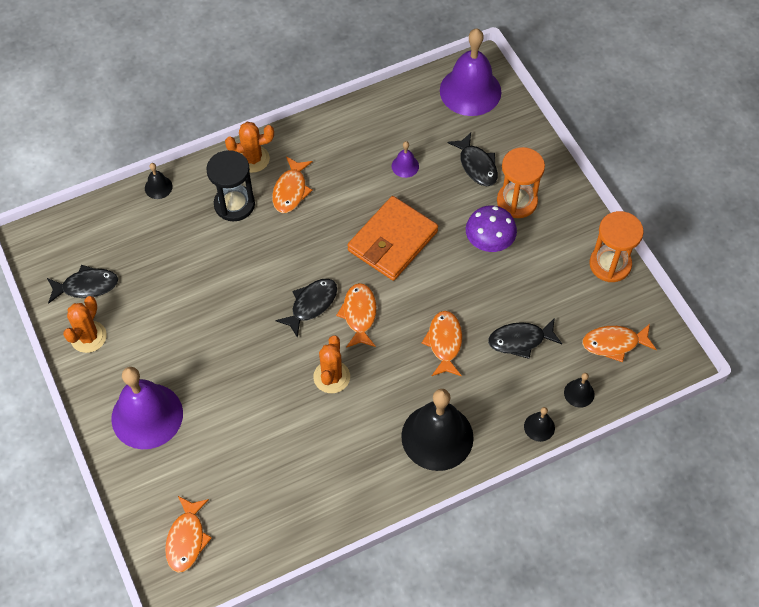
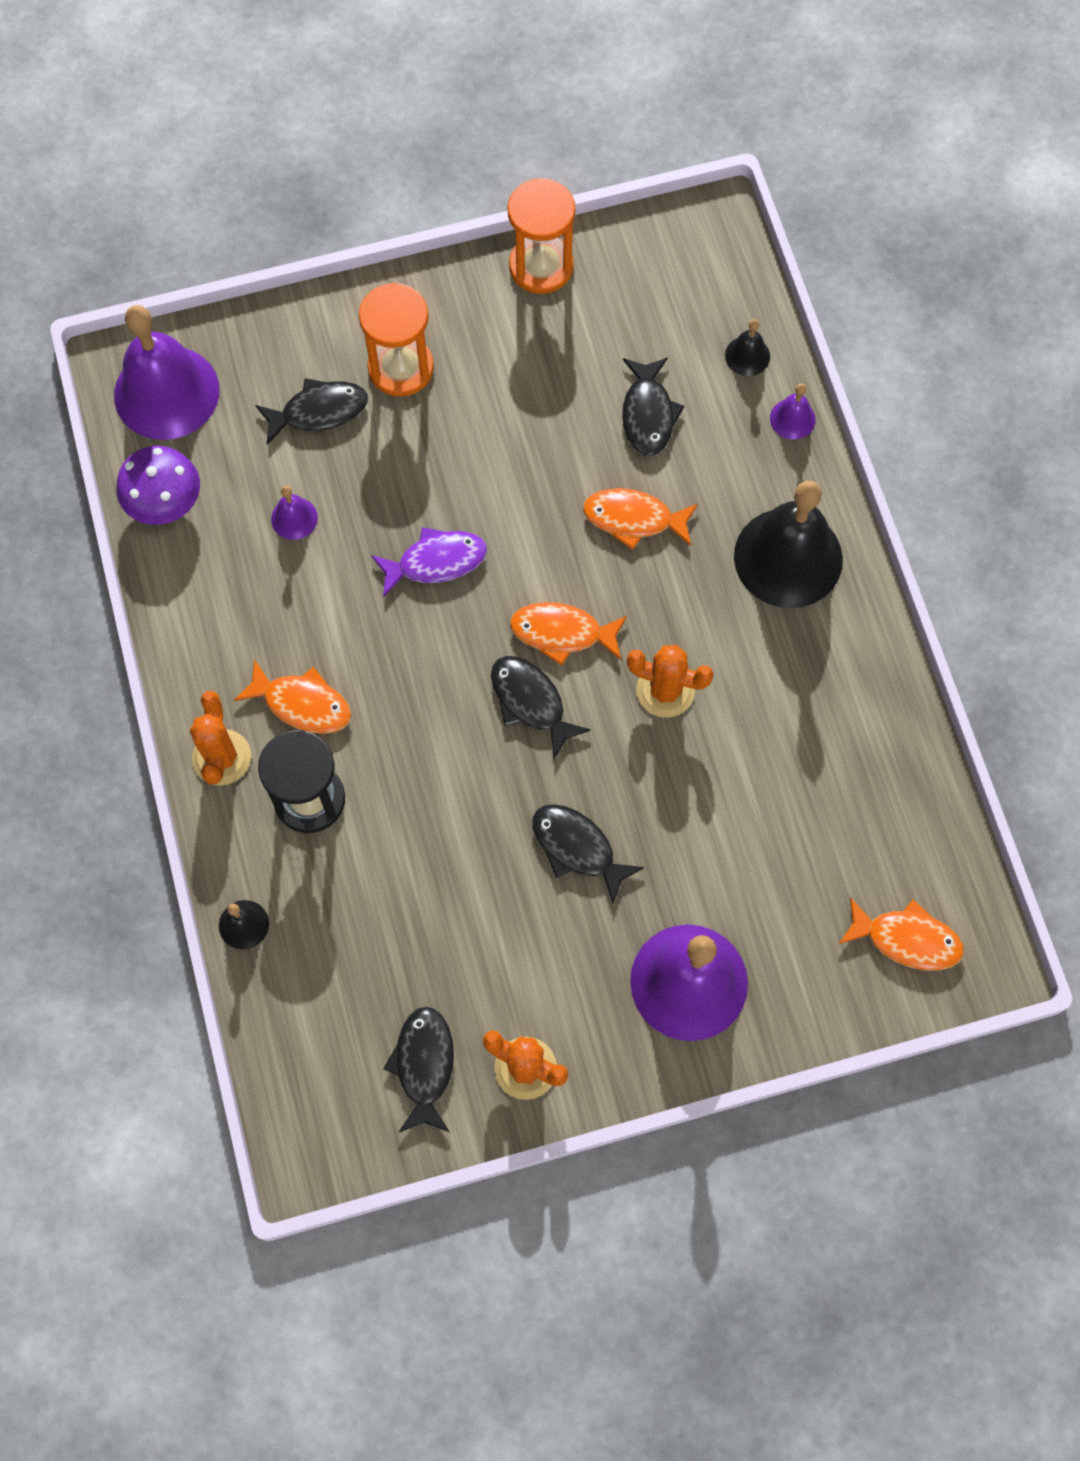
camera: 80 degrees left, 10 degrees up
orange wallet [347,196,438,281] -> purple fish [371,527,487,597]
purple mushroom [466,205,517,252] -> purple mushroom moved to [117,446,200,525]
black bell [524,407,555,442] -> purple bell [770,384,816,440]
orange fish [582,324,657,362] -> none
none -> black fish [532,804,644,904]

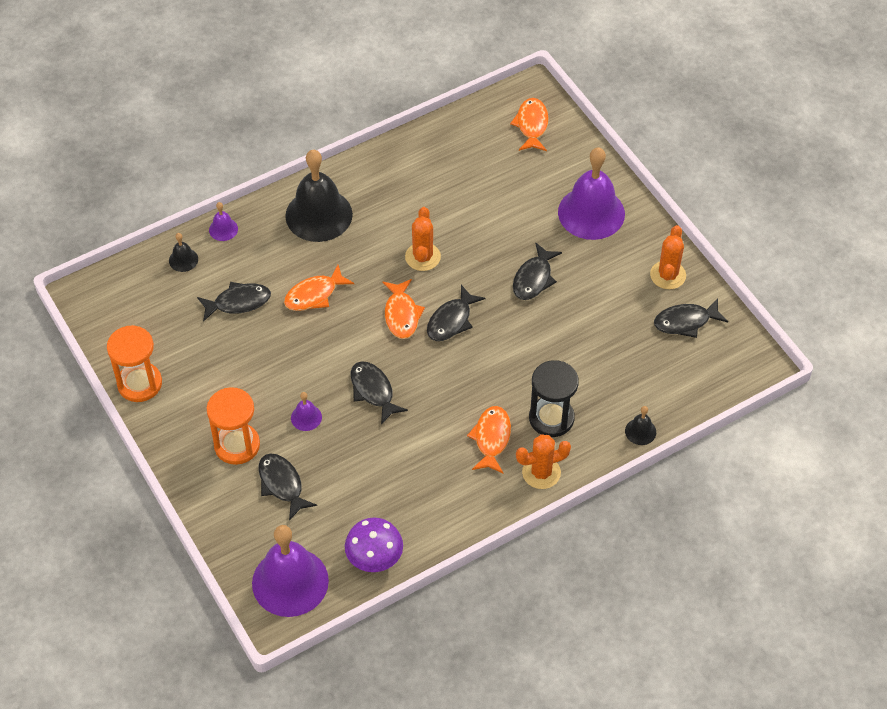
camera: 105 degrees left, 15 degrees down
purple bell [271,486,318,540] -> purple bell moved to [291,392,322,431]
purple fish [371,527,487,597] -> black fish [351,361,408,424]
orange fish [583,488,698,550] -> orange fish turned 60 degrees clockwise [284,265,354,311]

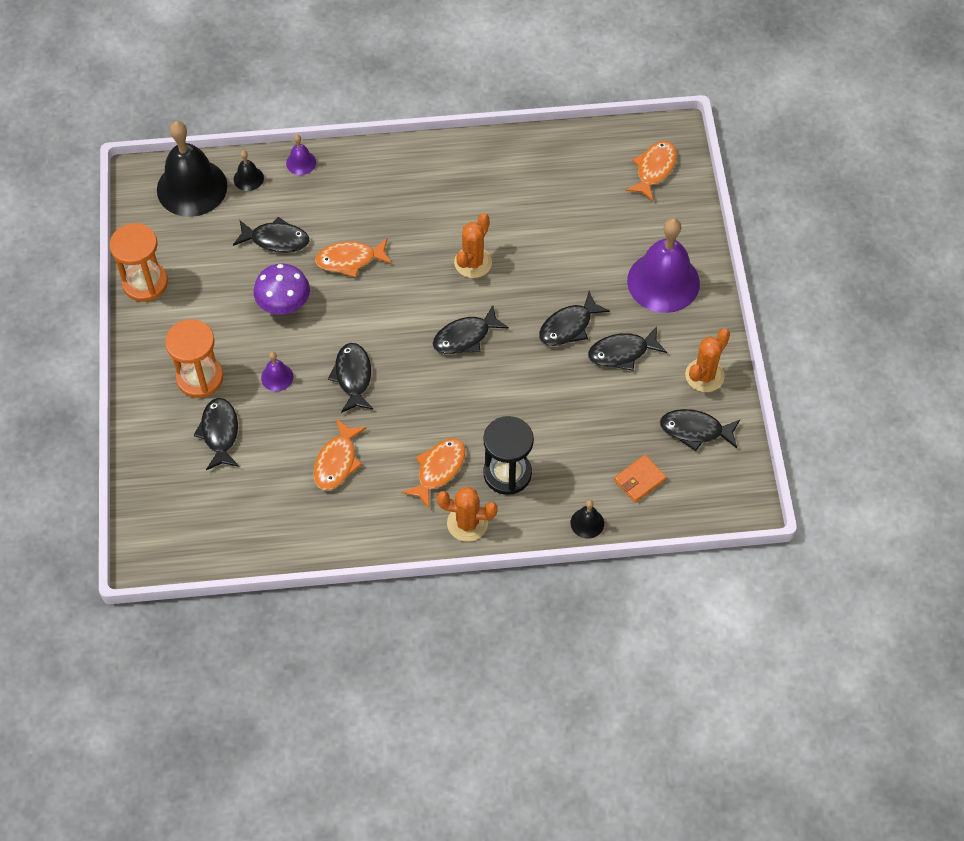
camera: 25 degrees right, 5 degrees up
purple bell [252,525,329,617] -> none
black bell [285,150,353,242] -> black bell moved to [157,121,227,217]
purple mushroom [345,517,403,572] -> purple mushroom moved to [254,264,310,315]
orange fish [382,279,425,339] -> orange fish moved to [313,419,367,490]
none -> black fish [588,326,667,371]
none -> orange wallet [614,455,667,503]

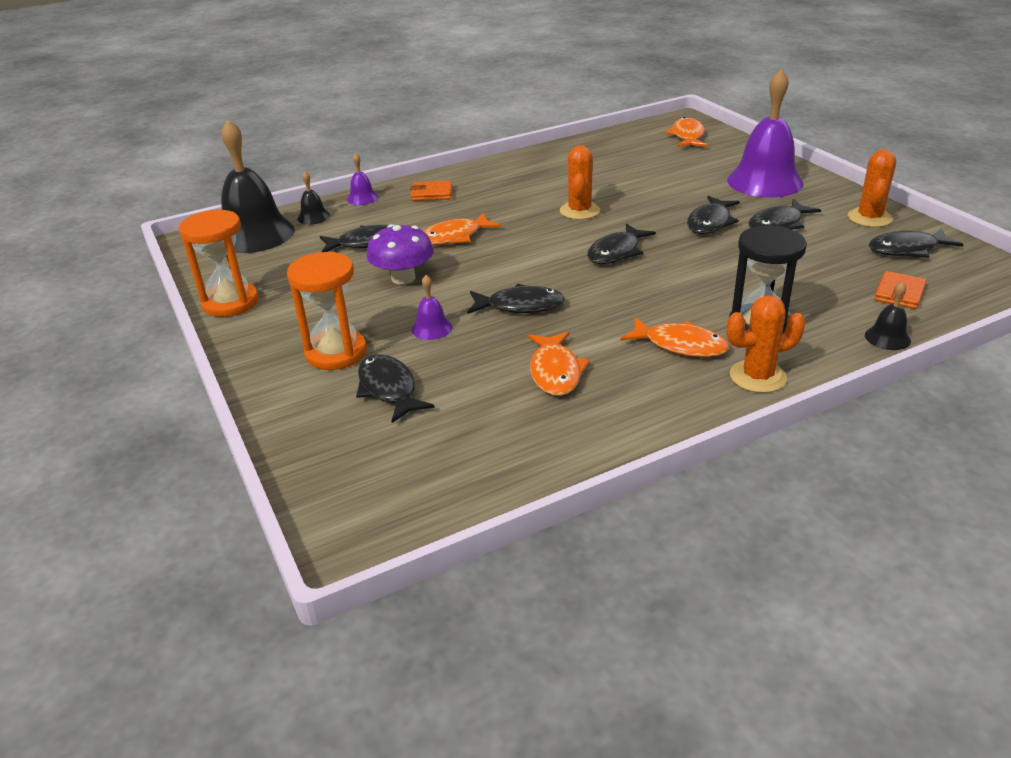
camera: 20 degrees left, 25 degrees down
black fish [328,343,373,413] -> black fish turned 120 degrees clockwise [468,284,565,314]
orange fish [402,438,466,508] -> orange fish turned 105 degrees clockwise [620,317,729,357]
none -> orange wallet [410,181,452,201]

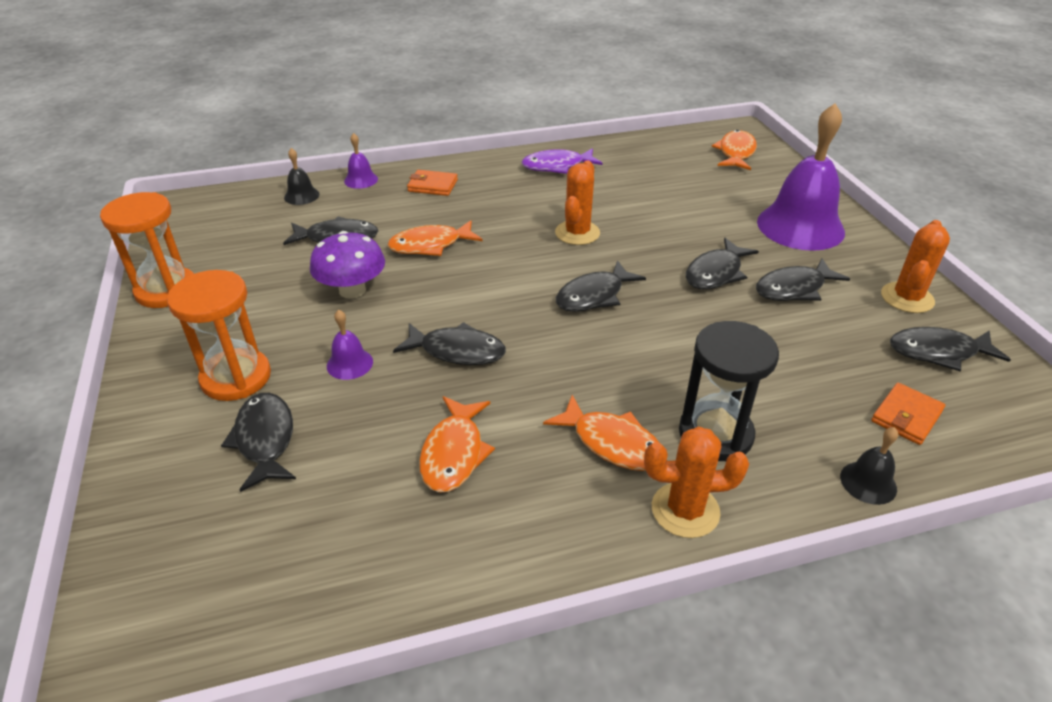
camera: 10 degrees right, 5 degrees up
black bell [221,120,295,253] -> none
none -> purple fish [522,148,603,174]

